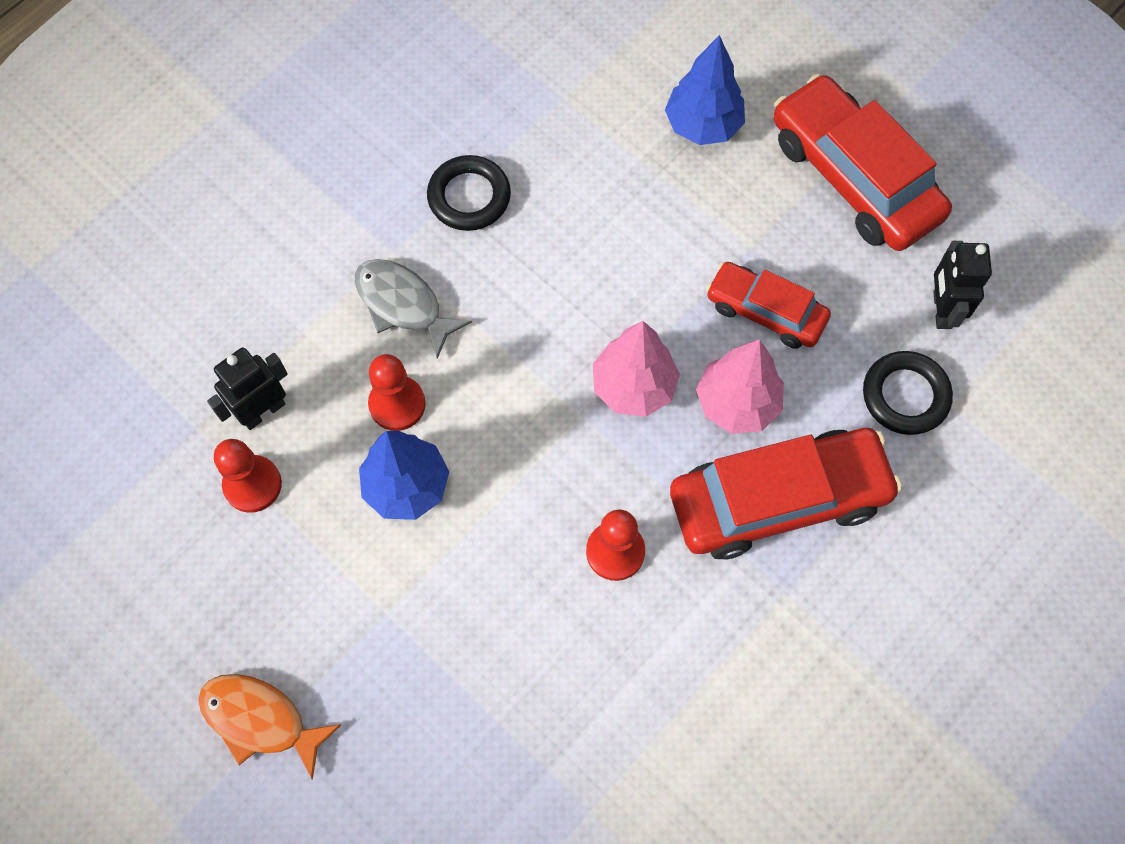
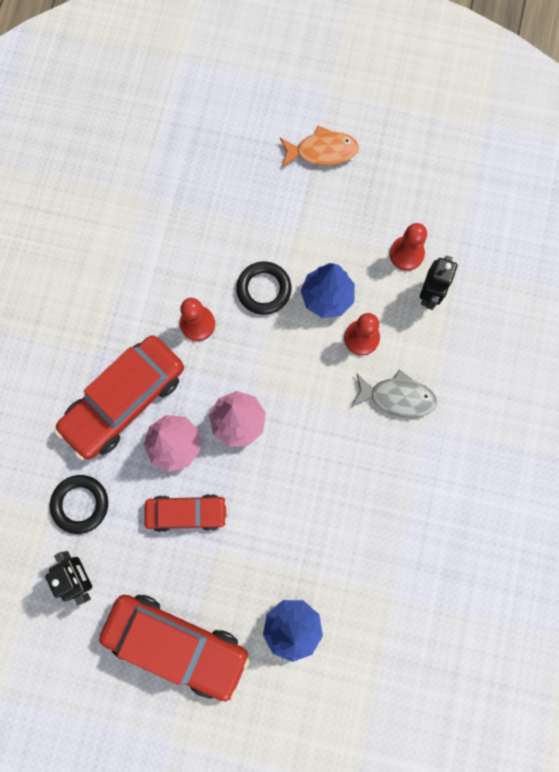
camera: 150 degrees right, 10 degrees up
black ring [427,155,511,231] -> black ring moved to [236,261,291,315]

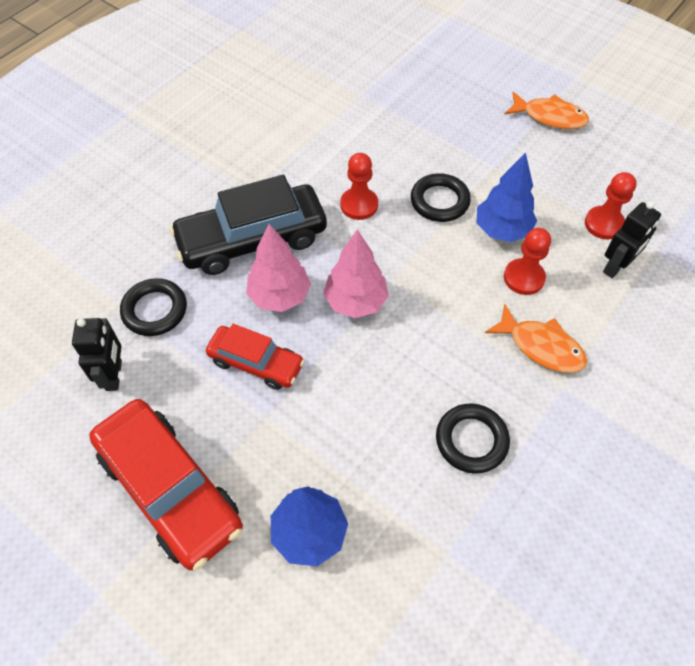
camera: 25 degrees right, 20 degrees down
red car [54,335,184,460] -> black car [169,175,327,275]
grey fish [351,370,437,418] -> orange fish [485,304,587,373]
none -> black ring [436,403,510,474]

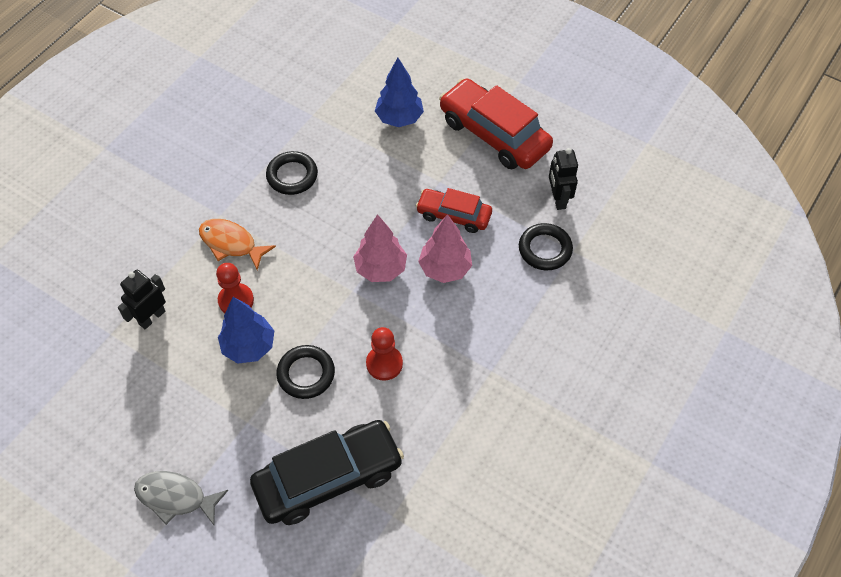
camera: 175 degrees right, 0 degrees up
black car [169,175,327,275] -> black car moved to [250,420,404,525]
orange fish [504,91,589,129] -> grey fish [134,471,228,525]
red pawn [585,172,637,240] -> none

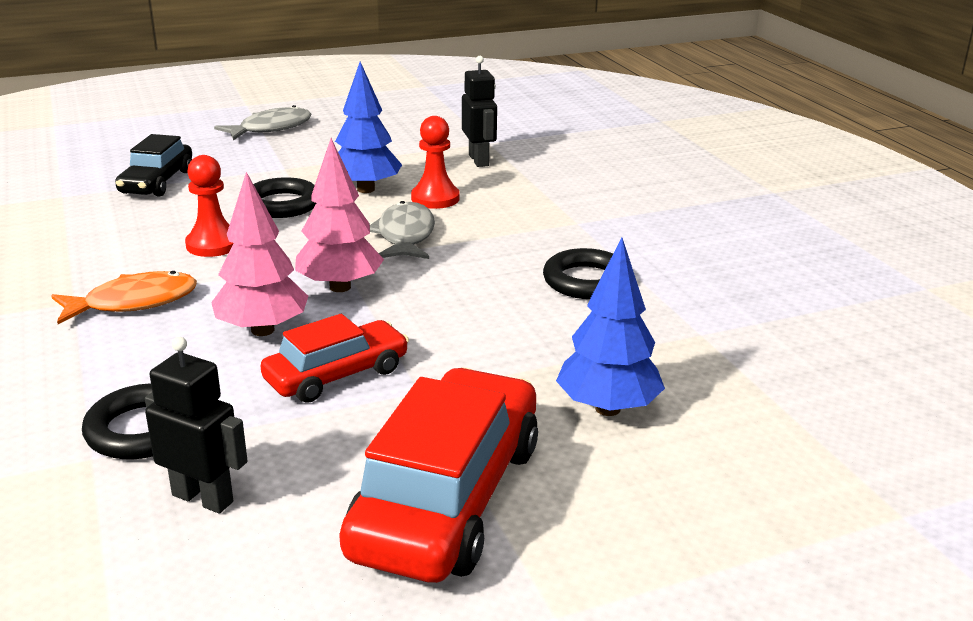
camera: 125 degrees right, 30 degrees down
orange fish [199,219,276,270] -> orange fish moved to [51,271,197,324]
black car [250,420,404,525] -> black car [115,134,192,197], size x0.58
red car [439,78,553,169] -> red car turned 60 degrees counterclockwise [339,368,538,583]
none -> grey fish [370,201,435,259]

